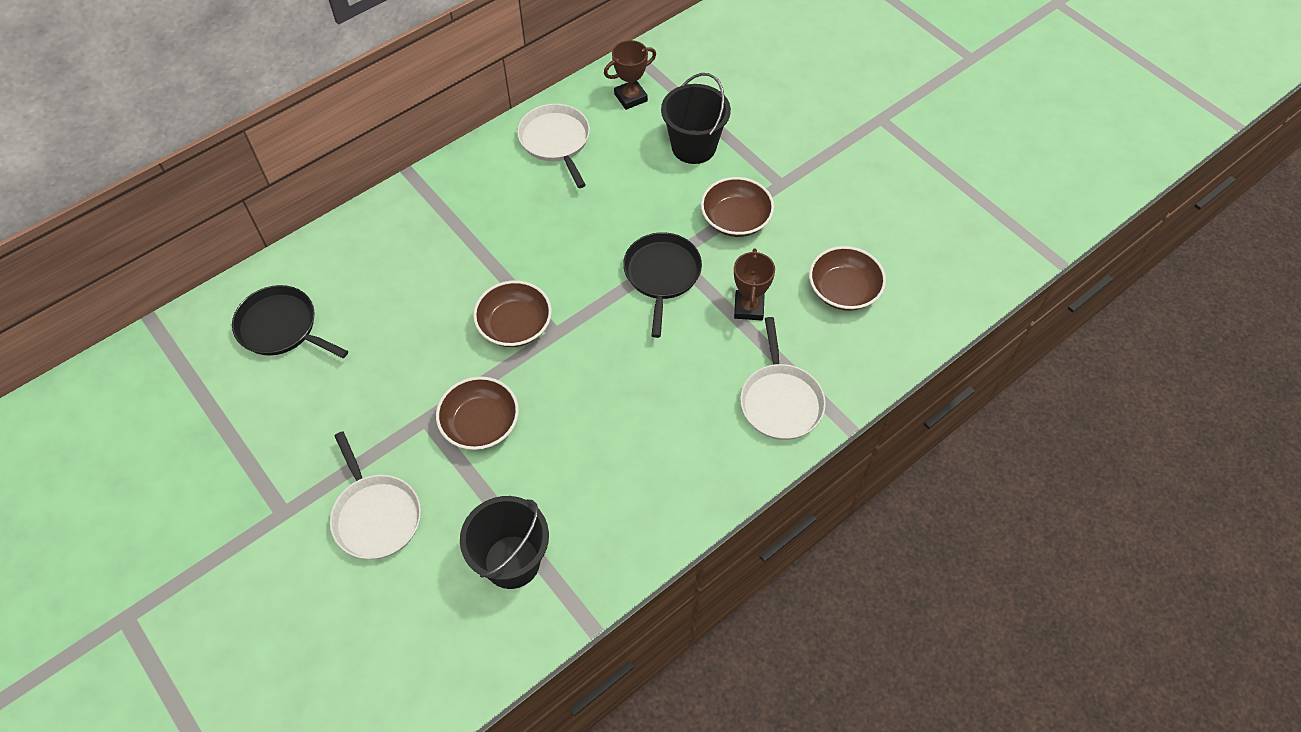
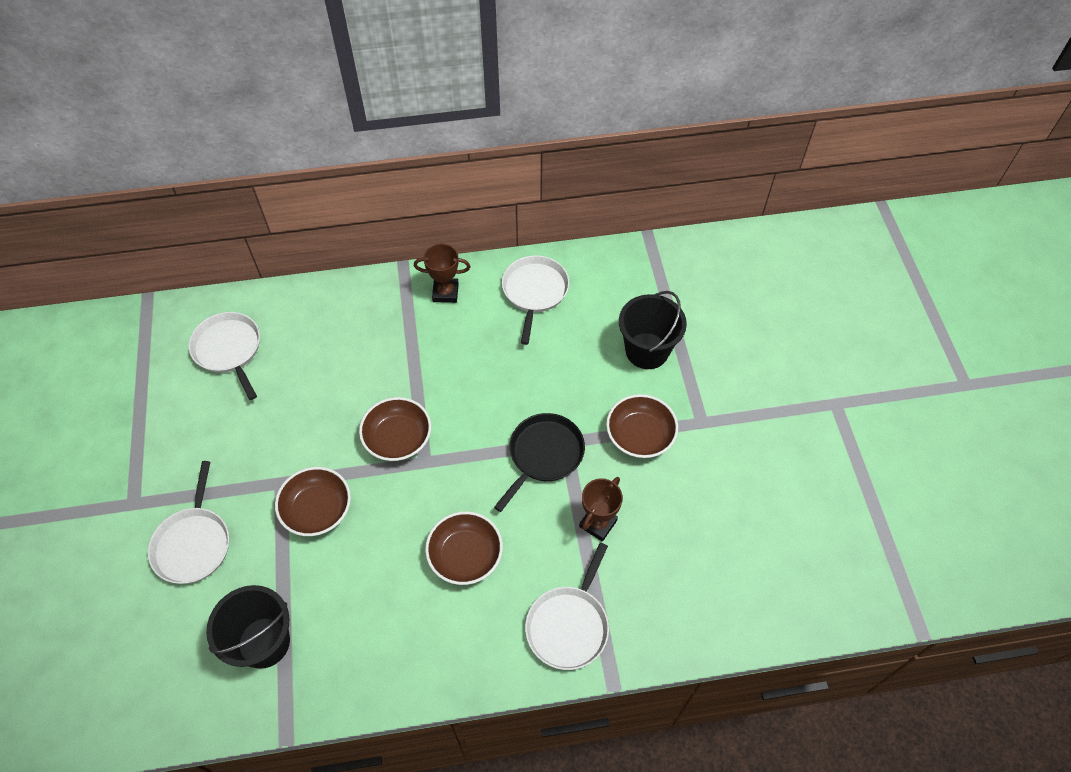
camera: 30 degrees right, 0 degrees up
black pan [232,285,348,358] -> white pan [188,312,260,400]
brown trophy [604,40,656,110] -> brown trophy moved to [414,244,471,303]
brown bowl [809,246,886,311] -> brown bowl moved to [425,511,503,585]

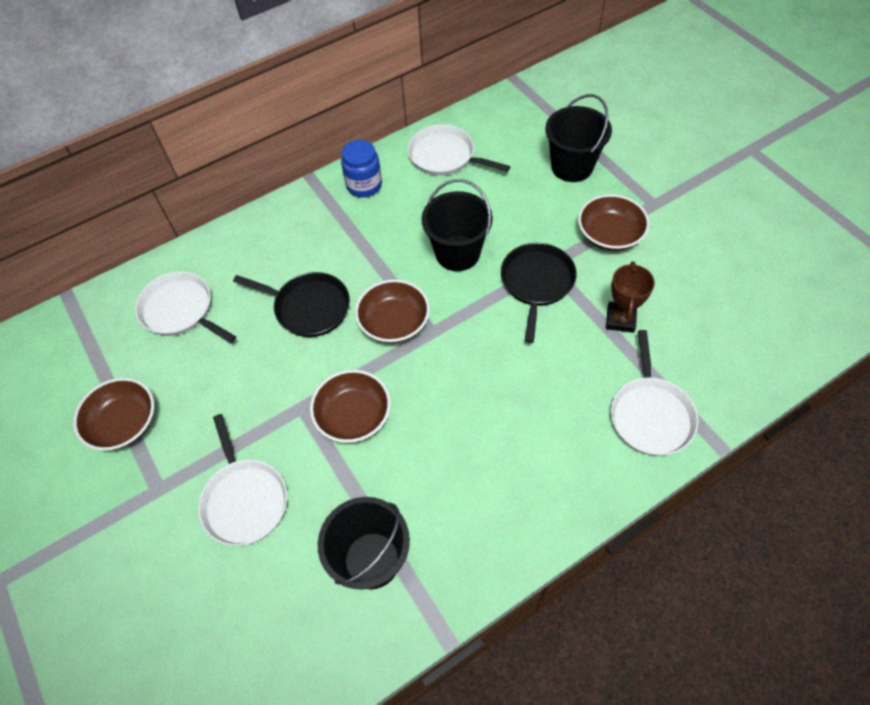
camera: 20 degrees left, 0 degrees up
brown trophy [414,244,471,303] -> blue jar [341,140,382,198]
brown bowl [425,511,503,585] -> brown bowl moved to [73,378,154,451]
white pan [502,255,569,345] -> white pan turned 45 degrees counterclockwise [408,124,510,176]
none -> black pan [233,272,350,337]
none -> black bucket [422,179,493,271]

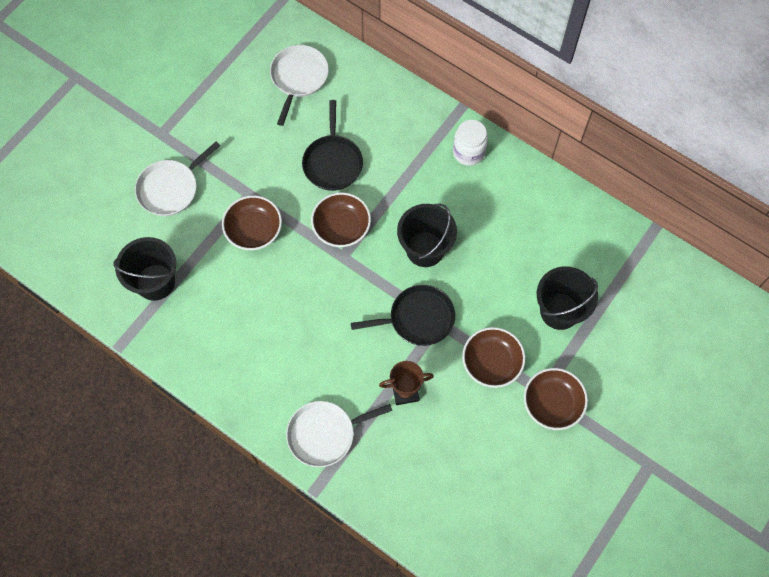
camera: 65 degrees right, 10 degrees up
brown bowl [73,378,154,451] -> brown bowl moved to [524,368,588,430]
blue jar [341,140,382,198] -> white jar [453,120,488,166]
white pan [408,124,510,176] -> none

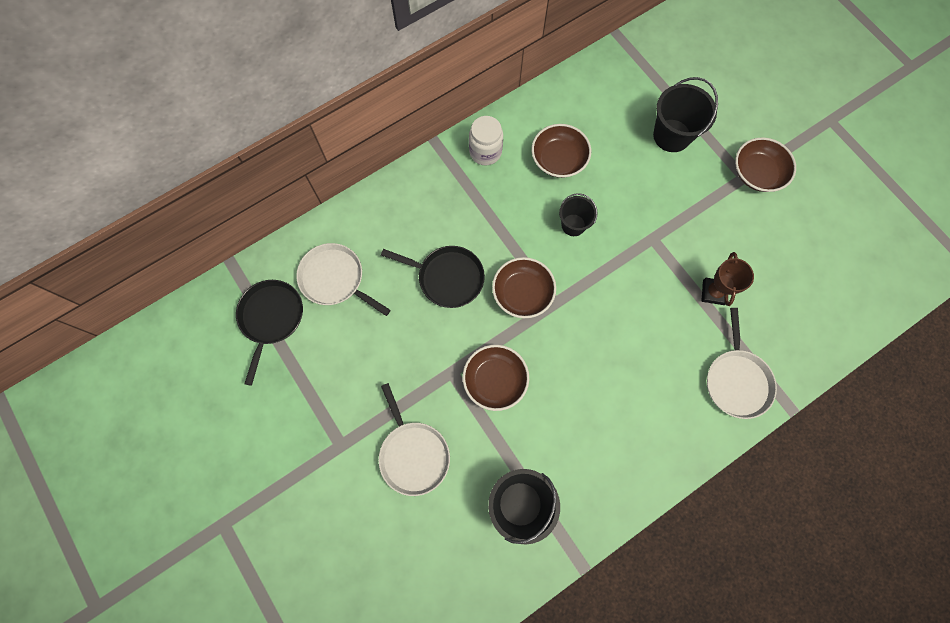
camera: 70 degrees left, 5 degrees up
black pan [351,285,455,346] -> black pan moved to [236,280,303,386]
black bucket [397,203,457,267] -> black bucket [559,193,598,236], size x0.62
brown bowl [462,327,526,388] -> brown bowl moved to [531,124,591,178]

